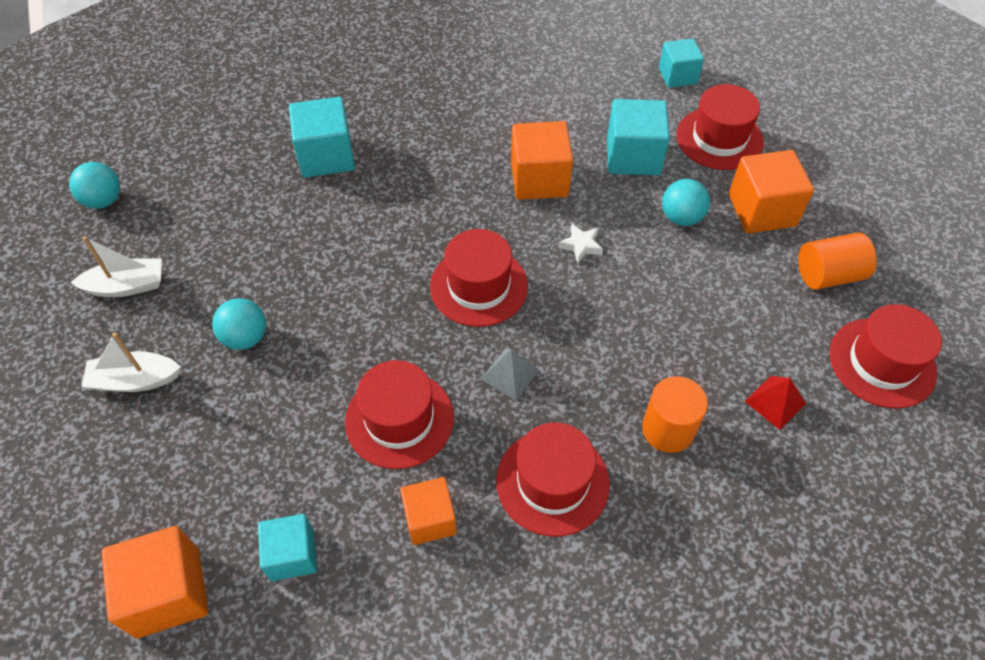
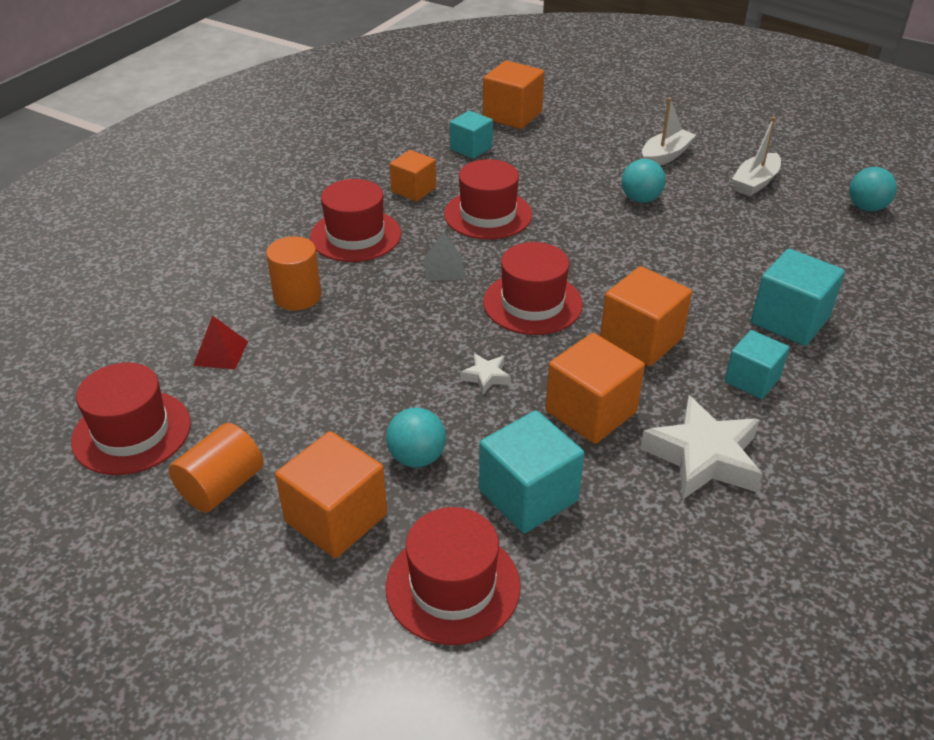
camera: 140 degrees right, 15 degrees down
turquoise cube [659,38,704,88] -> turquoise cube moved to [724,330,789,399]
none -> orange cube [600,266,692,366]
none -> white star [640,396,762,499]

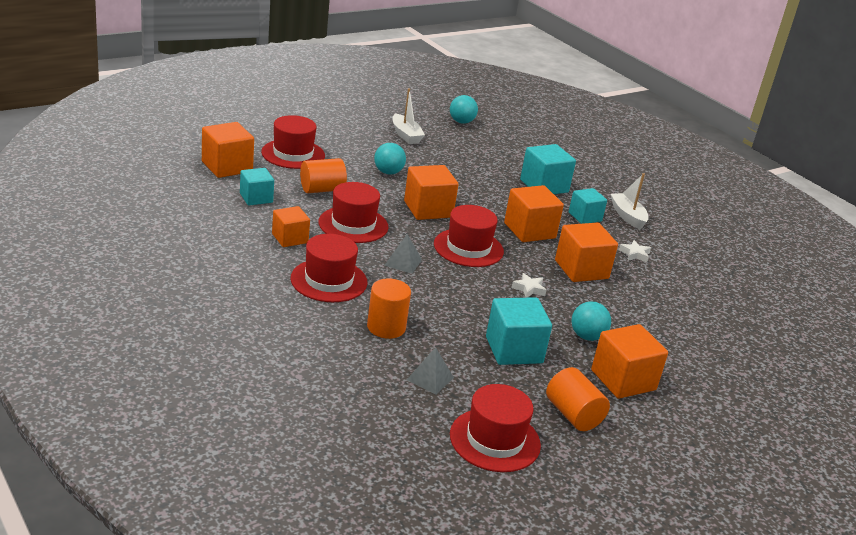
camera: 70 degrees left, 10 degrees down
red pyramid [193,315,248,370] -> grey pyramid [407,347,454,395]
red hat [386,507,521,645] -> red hat moved to [261,115,325,169]
turquoise cube [479,410,584,533] -> turquoise cube moved to [486,297,552,365]
white star [640,396,762,499] -> white star [619,240,651,263], size x0.46
white boat [642,98,696,165] -> white boat moved to [611,173,649,230]
none -> orange cylinder [300,158,347,193]
none -> orange cube [404,165,459,220]

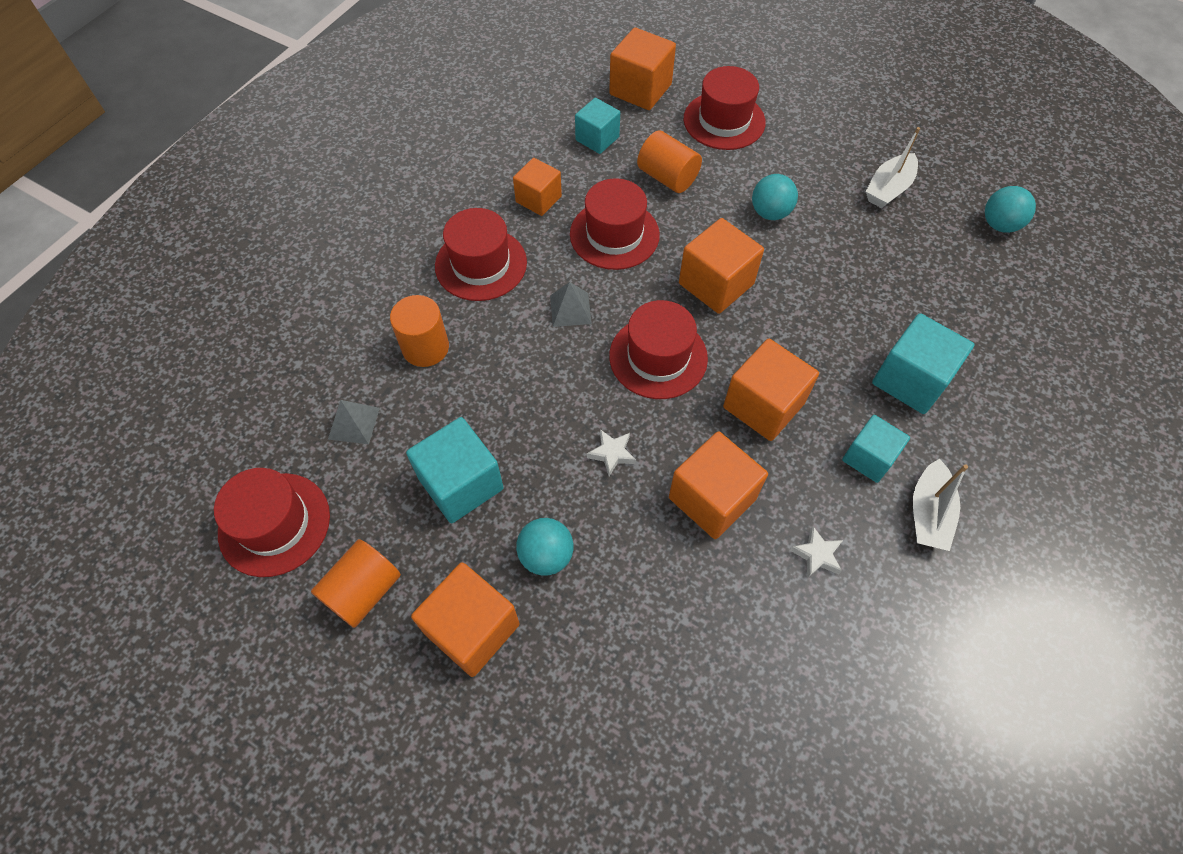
camera: 70 degrees right, 30 degrees up
white boat [611,173,649,230] -> white boat turned 150 degrees clockwise [913,459,968,551]

